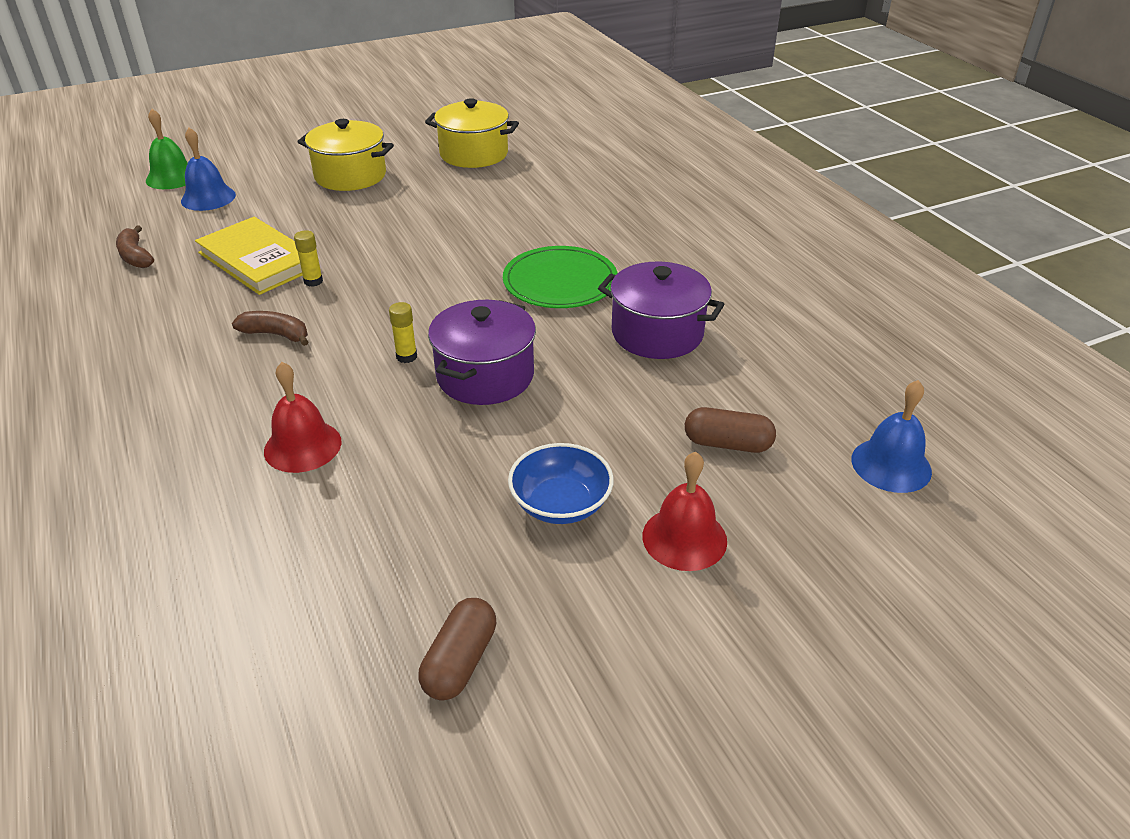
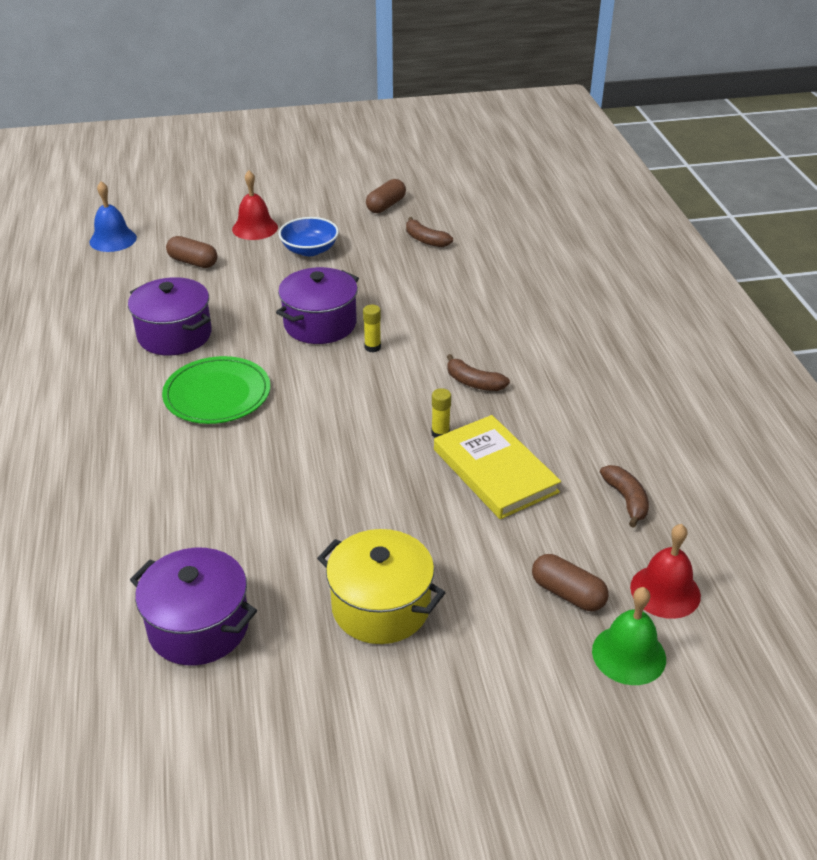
camera: 165 degrees left, 0 degrees up
blue bell [181,128,236,211] -> brown capsule [532,554,609,611]
red bell [264,362,342,473] -> red bell moved to [630,524,701,619]
yellow pot [425,98,519,168] -> purple pot [130,548,257,665]
none -> brown banana [406,217,453,247]

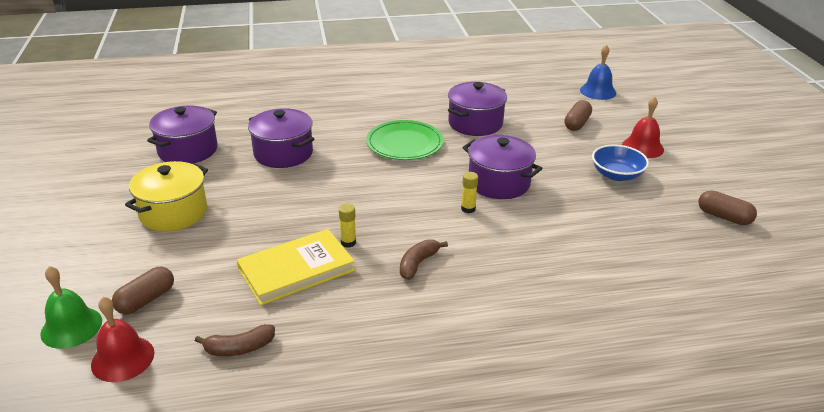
camera: 90 degrees right, 5 degrees down
brown banana [406,217,453,247] -> none
none -> purple pot [248,108,314,168]

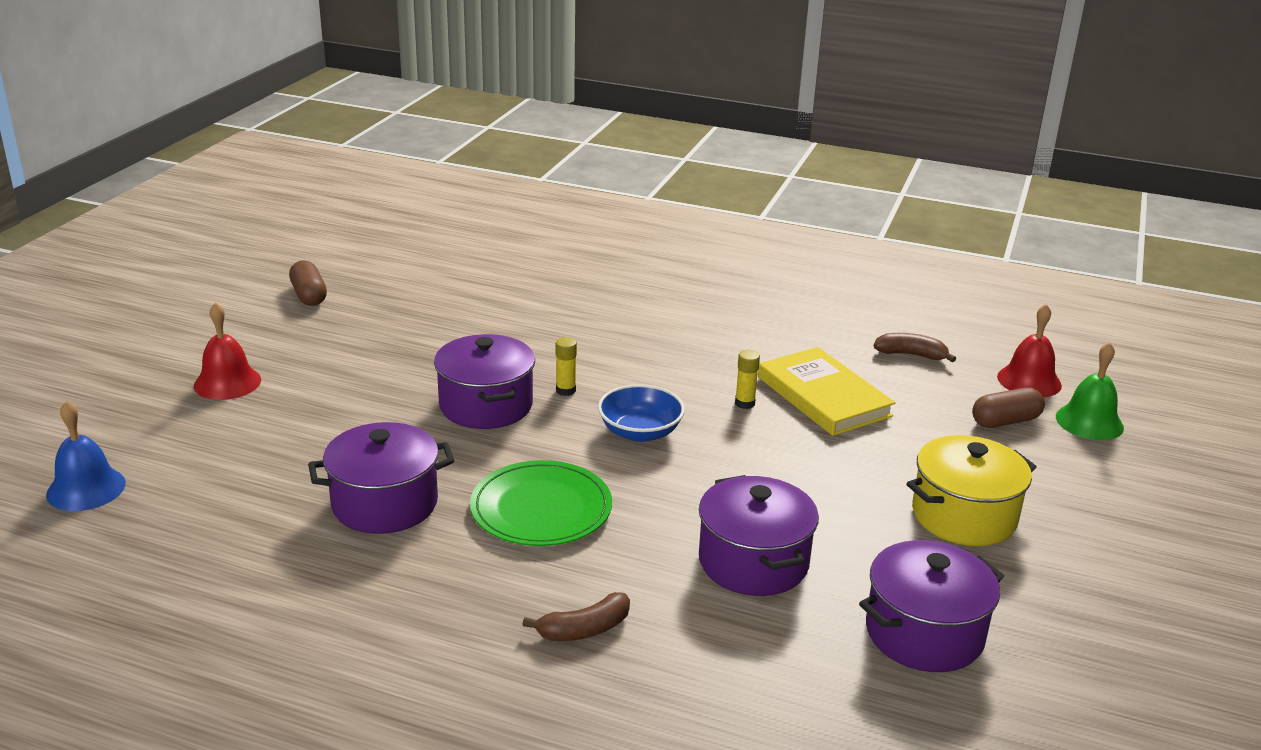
camera: 150 degrees left, 5 degrees down
yellow book [237,229,355,306] -> yellow book turned 60 degrees clockwise [758,347,895,436]
brown banana [400,239,448,280] -> brown banana moved to [522,592,630,641]
brown capsule [564,100,592,131] -> none
blue bowl [592,145,649,181] -> blue bowl moved to [598,384,685,442]

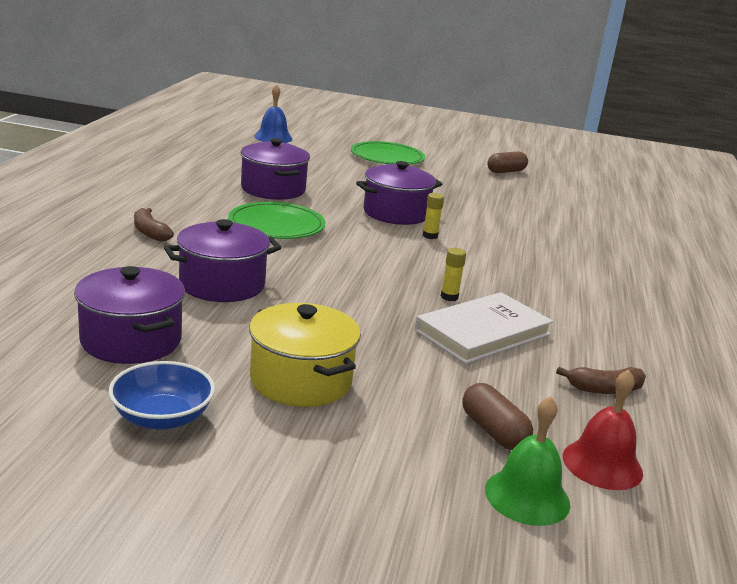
camera: 80 degrees right, 5 degrees down
red bell [194,302,261,400] -> green plate [351,141,425,165]
blue bowl [598,384,685,442] -> blue bowl moved to [109,361,215,430]
yellow book [758,347,895,436] -> white book [415,292,553,364]
brown banana [874,333,956,362] -> brown banana turned 75 degrees clockwise [556,367,646,394]

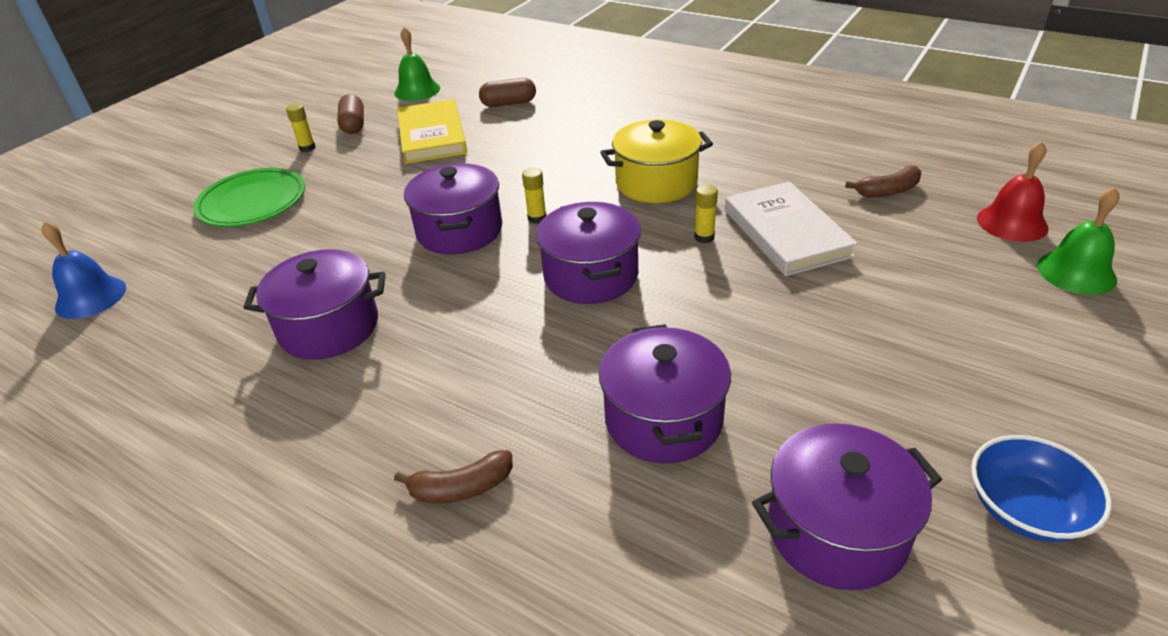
camera: 65 degrees left, 15 degrees up
green plate [228,202,325,239] -> none
yellow pot [249,303,361,407] -> yellow pot moved to [600,119,713,203]
brown capsule [462,383,533,450] -> brown capsule moved to [479,78,536,107]
brown banana [556,367,646,394] -> brown banana turned 60 degrees clockwise [845,166,921,197]
none -> yellow glue stick [286,104,316,152]
none -> green bell [394,27,440,101]
none -> yellow book [397,99,467,164]
none -> purple pot [536,202,641,304]

